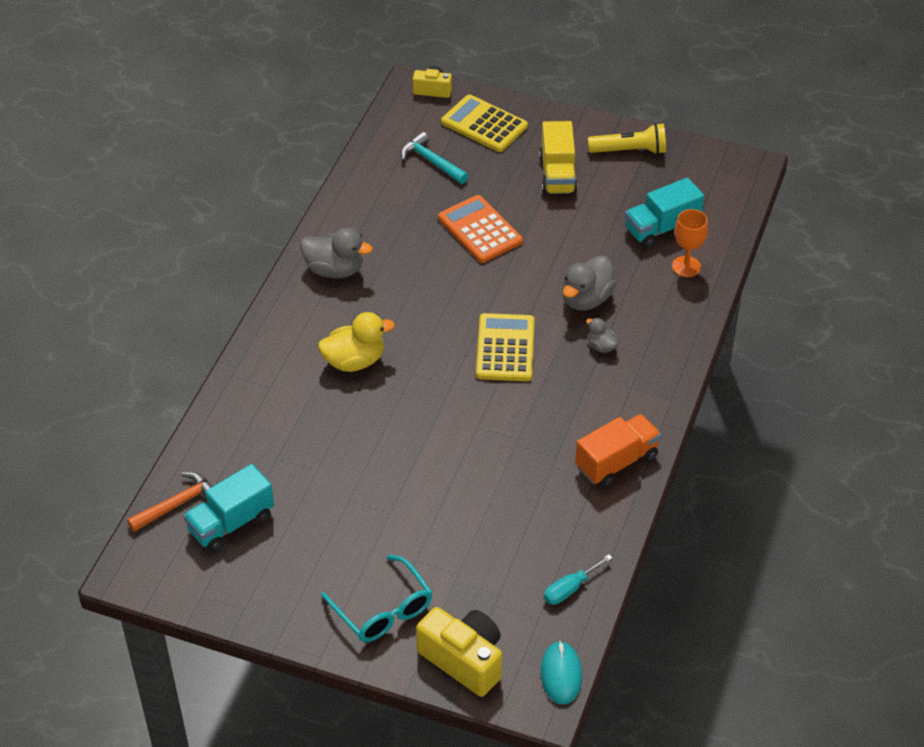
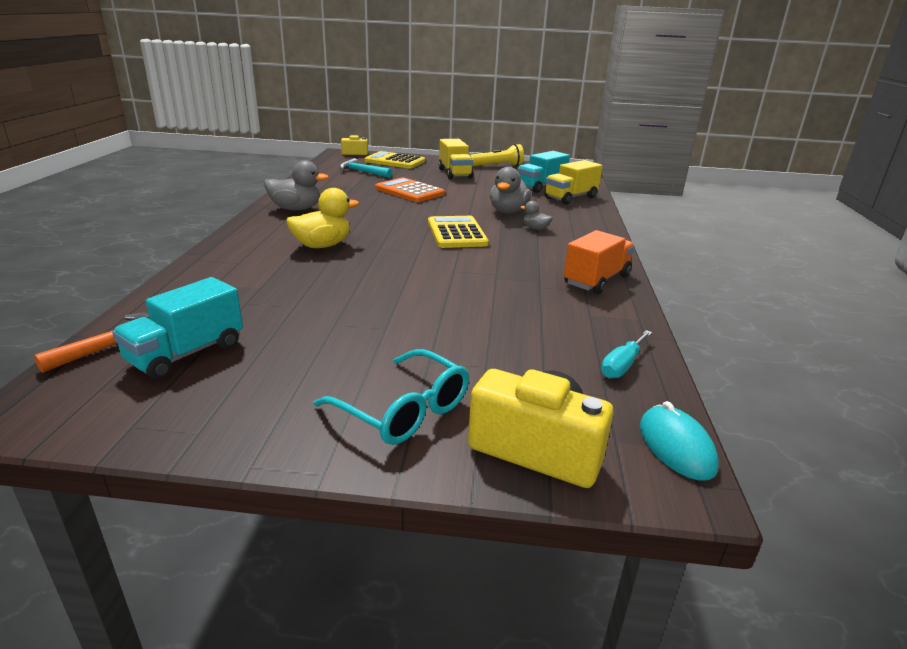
camera: 15 degrees left, 20 degrees down
orange goblet [672,209,708,277] -> yellow truck [545,160,603,205]

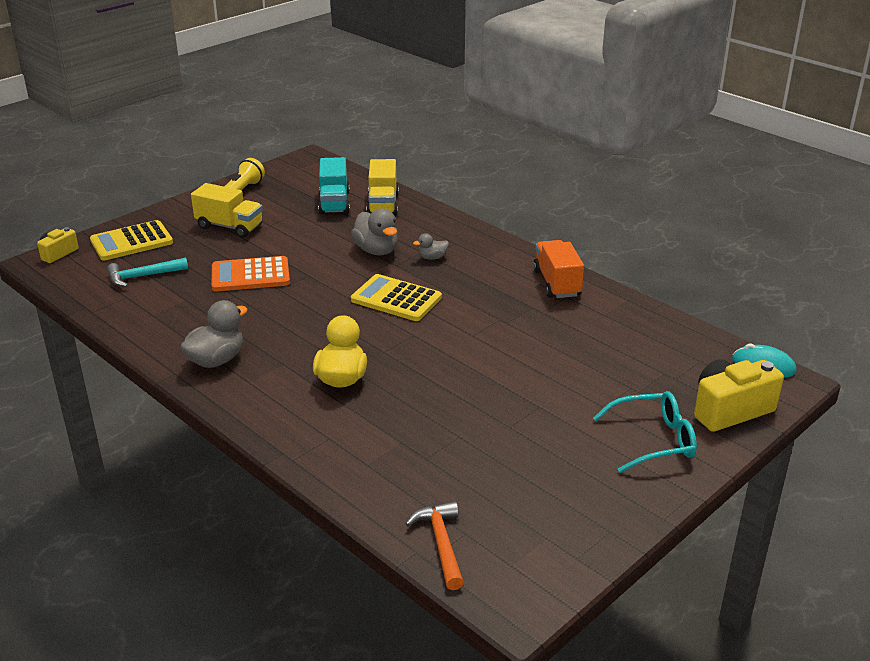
camera: 50 degrees left, 5 degrees up
turquoise truck [112,277,243,380] -> none
turquoise screwdriver [601,330,652,379] -> none

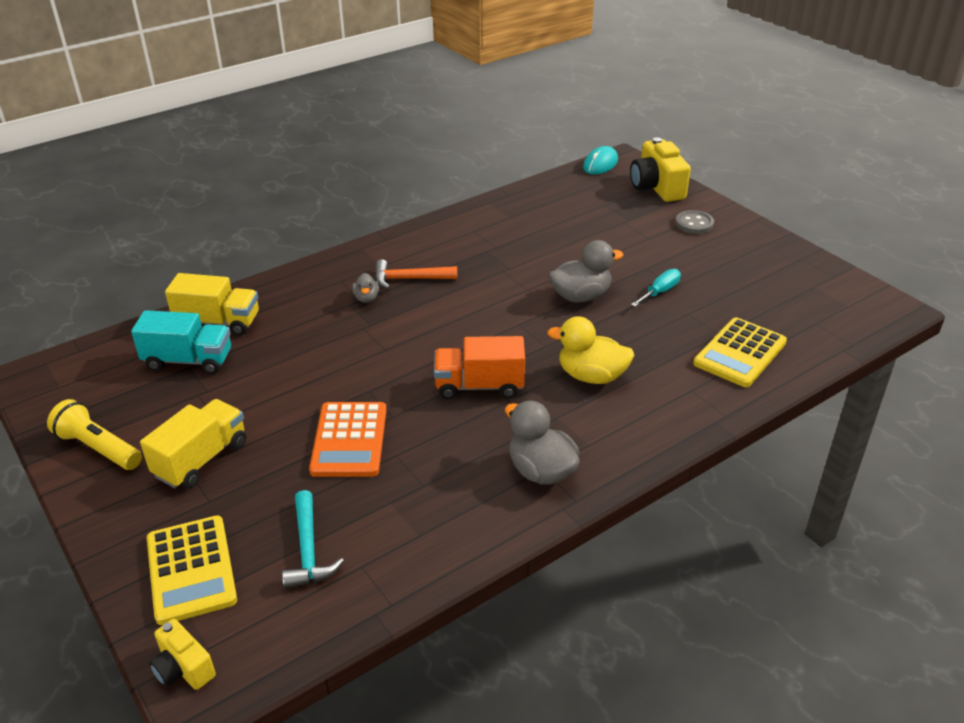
camera: 80 degrees left, 5 degrees up
grey duck [351,208,398,255] -> grey duck moved to [549,240,623,302]
yellow calculator [351,274,442,321] -> yellow calculator moved to [693,317,787,387]
orange hammer [406,501,464,590] -> orange hammer moved to [375,259,457,289]
orange truck [533,240,584,298] -> orange truck moved to [434,336,525,400]
turquoise glasses [593,391,697,473] -> grey button [676,210,714,234]
none -> turquoise screwdriver [631,269,681,307]

